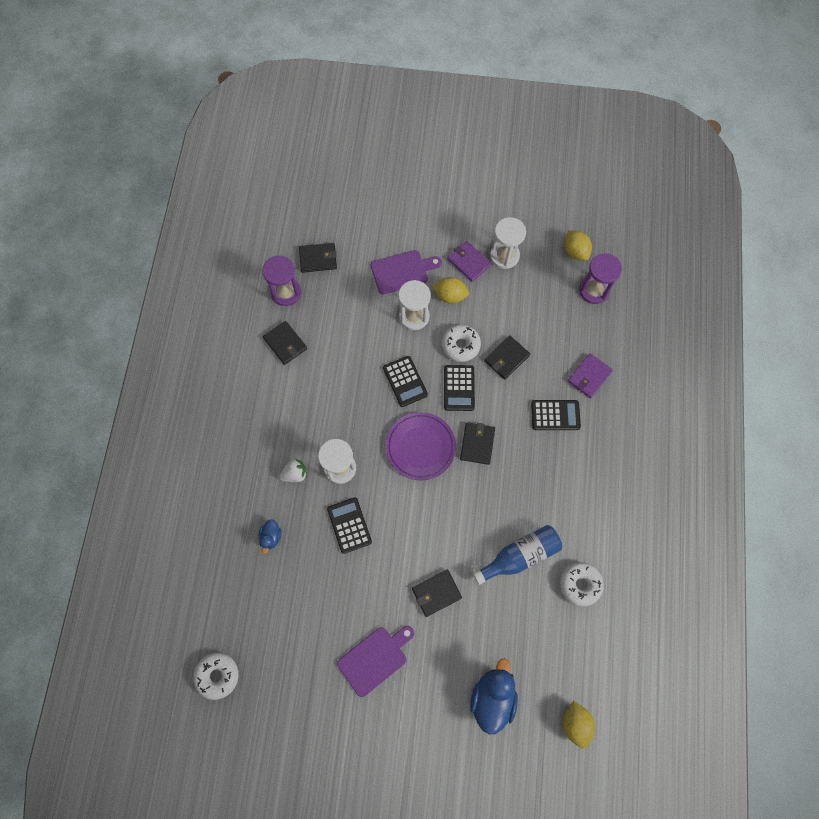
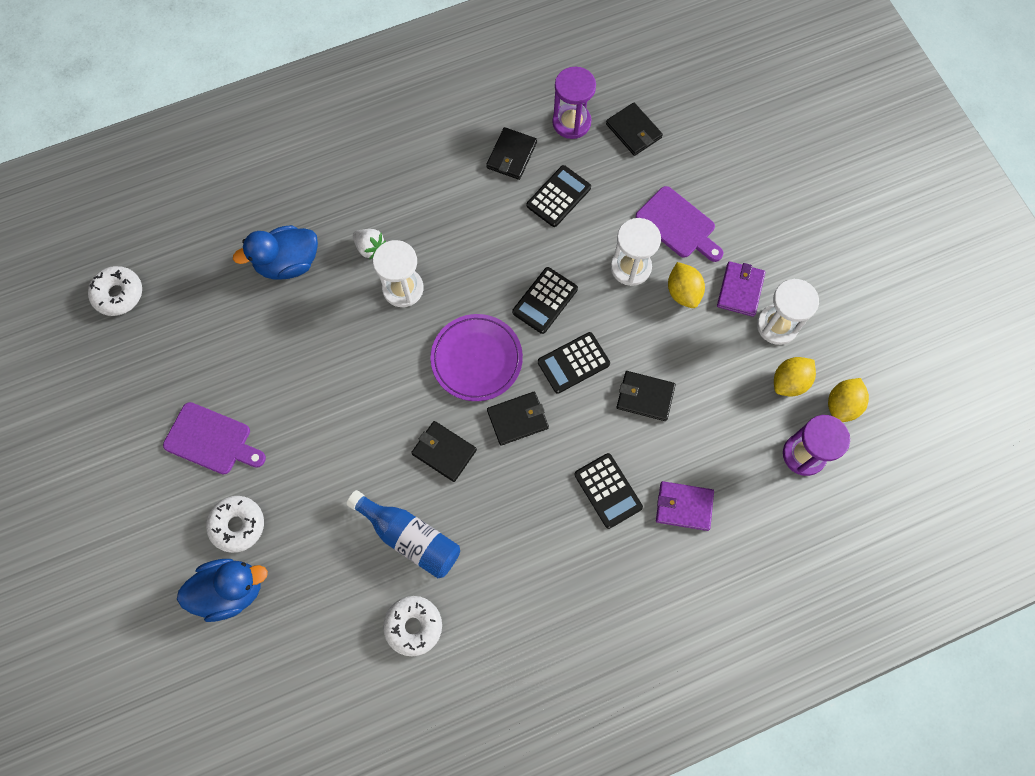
camera: 60 degrees right, 0 degrees up
blue duck [259,519,282,554] -> blue duck [233,225,318,280], size x1.93
black calculator [327,497,372,554] -> black calculator moved to [527,165,591,227]
black wallet [412,570,462,617] -> black wallet moved to [411,421,477,482]
white donut [442,325,481,362] -> white donut moved to [206,496,264,553]
yellow lemon [563,701,595,749] -> yellow lemon moved to [774,357,816,396]

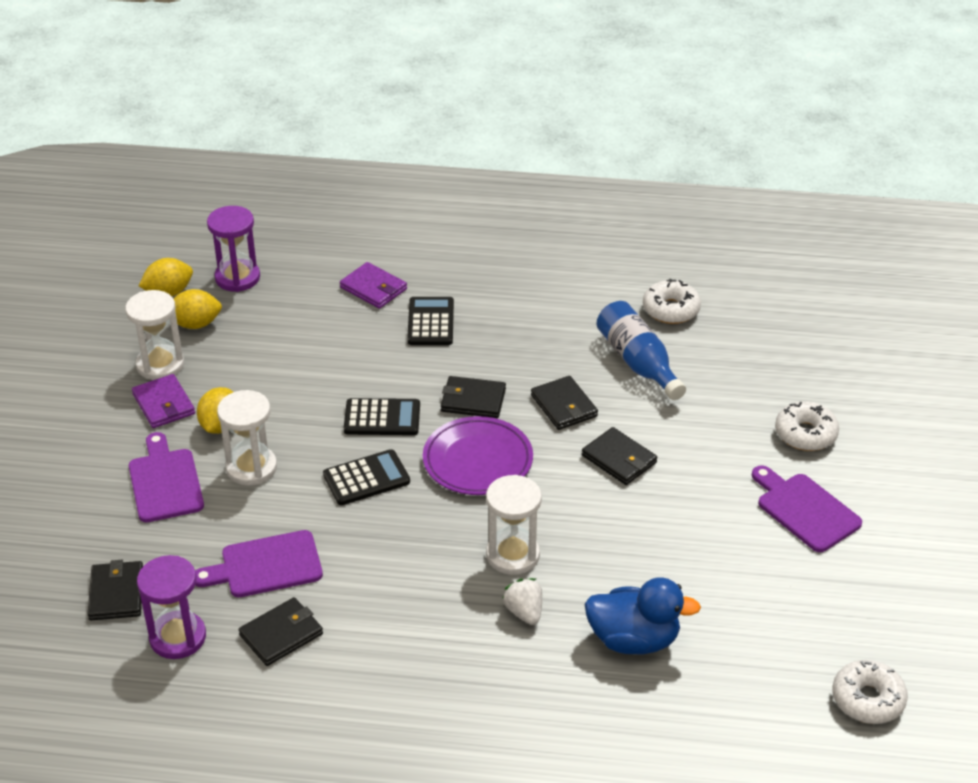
camera: 150 degrees left, 30 degrees down
blue duck [177,559,268,622] -> none
black calculator [527,165,591,227] -> purple cutting board [195,530,323,597]
black wallet [617,371,676,421] -> black wallet moved to [582,427,657,485]
purple wallet [717,261,765,317] -> purple wallet turned 75 degrees counterclockwise [132,374,195,428]

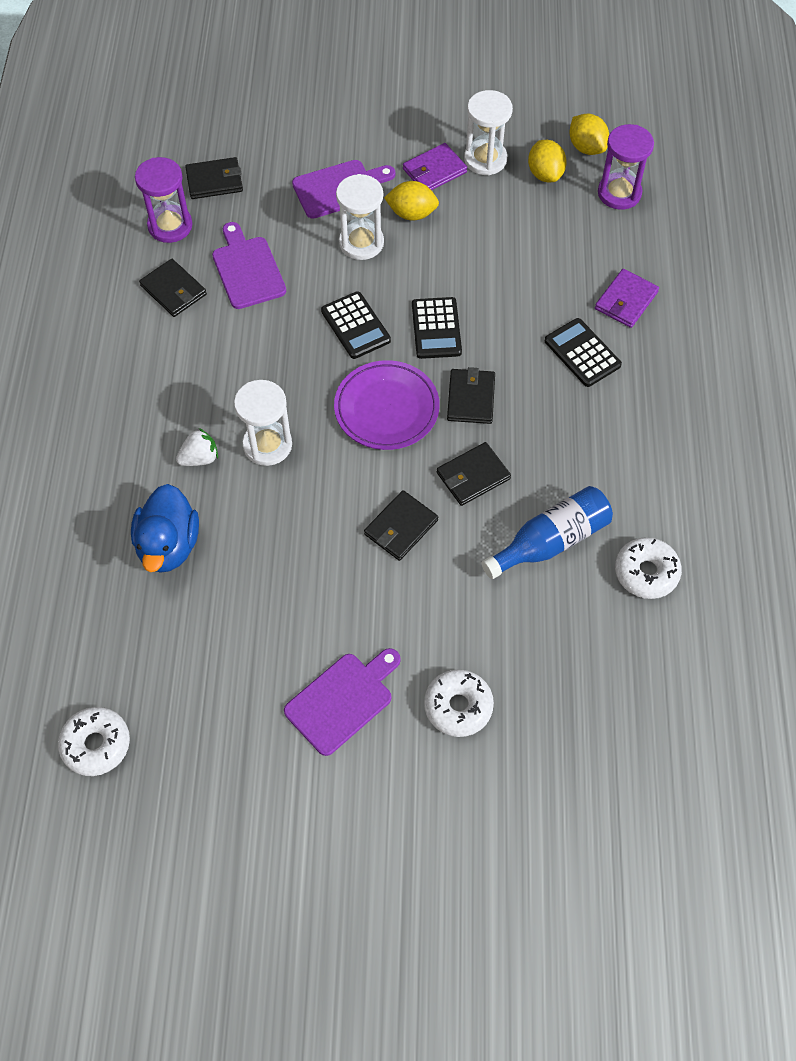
camera: 85 degrees right, 20 degrees up
black calculator [407,297,454,345] -> black calculator turned 120 degrees counterclockwise [545,318,622,387]

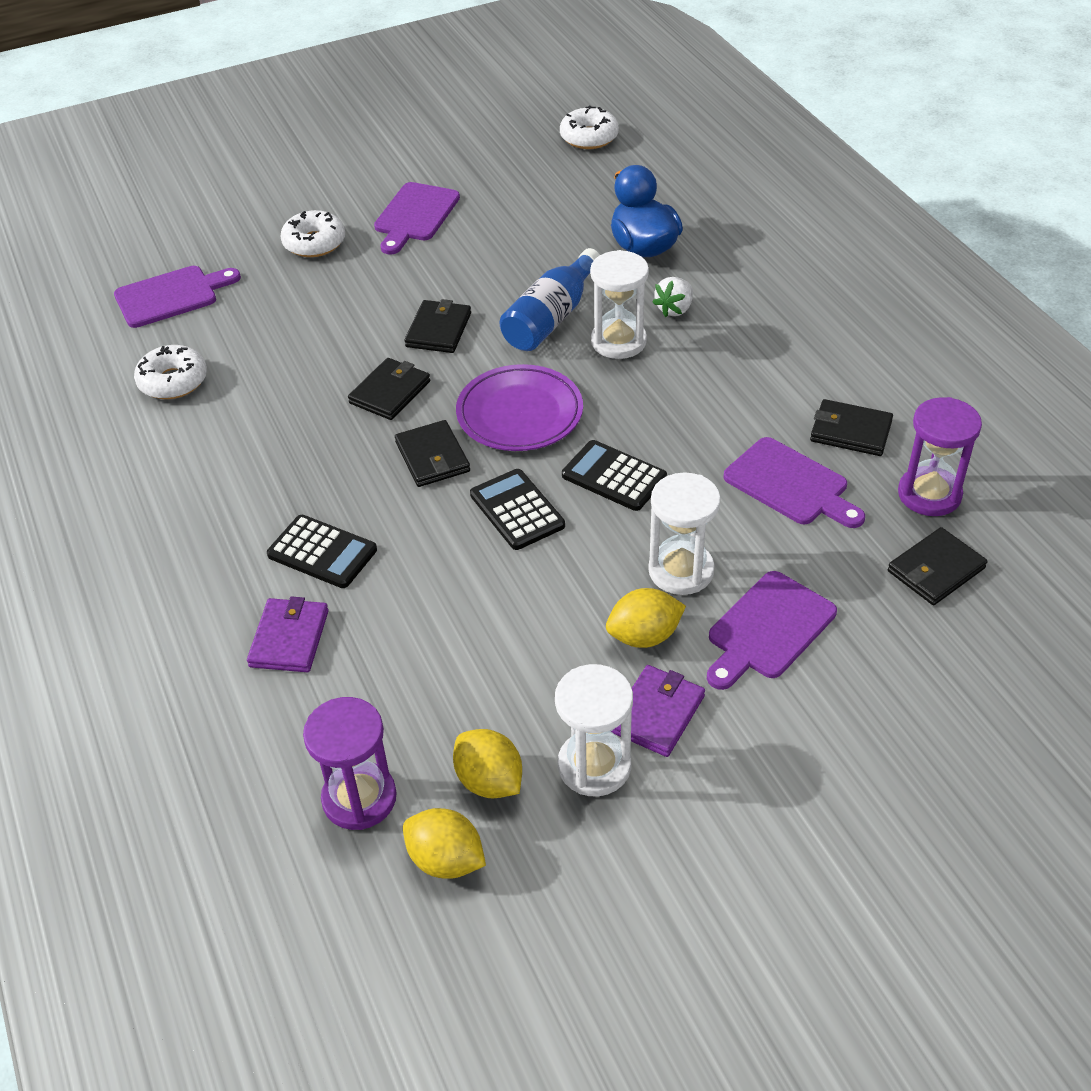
camera: 155 degrees right, 15 degrees down
blue bottle [482,486,613,579] -> blue bottle moved to [500,248,600,351]
none -> purple cutting board [114,266,241,328]

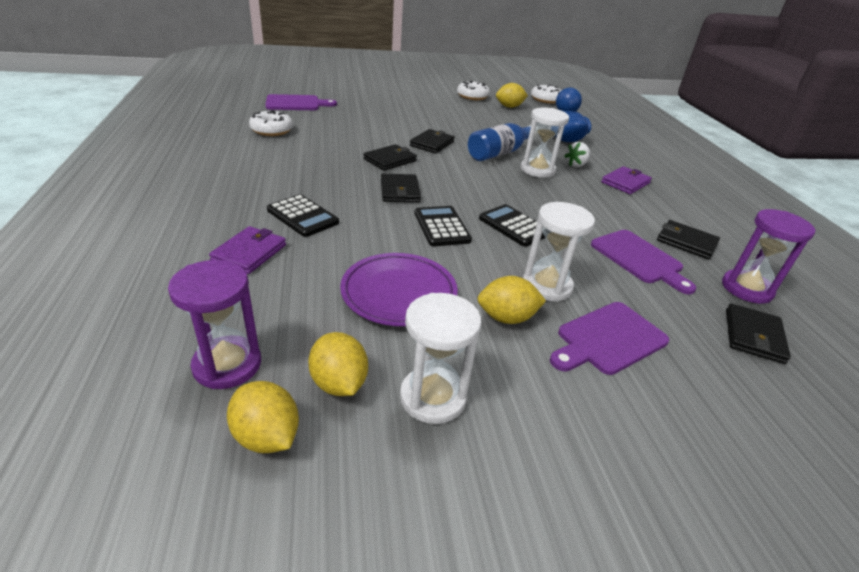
camera: 10 degrees right, 10 degrees down
white donut [281,210,345,257] -> white donut moved to [457,81,490,100]
purple cutting board [374,182,460,255] -> none
purple plate [456,364,583,451] -> purple plate moved to [340,253,458,326]
purple wallet [611,665,705,757] -> purple wallet moved to [601,166,652,194]
black wallet [888,527,988,605] -> black wallet turned 45 degrees counterclockwise [726,303,791,364]
none -> yellow lemon [496,83,528,108]

